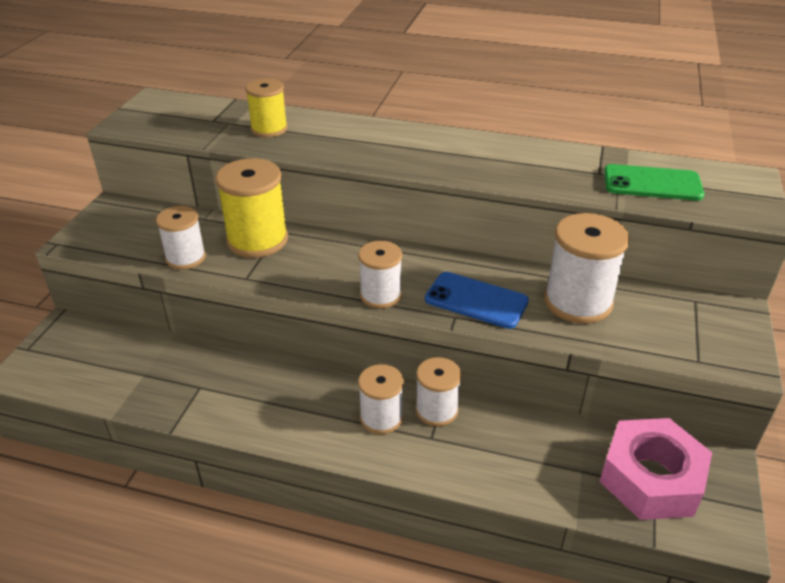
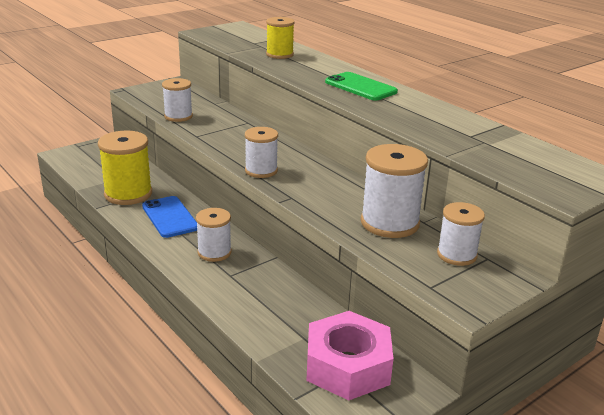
camera: 35 degrees right, 10 degrees down
yellow spool [215,158,288,258] -> yellow spool moved to [98,130,152,205]
white spool [415,357,461,426] -> white spool moved to [437,202,485,266]
blue phone [425,272,529,329] -> blue phone moved to [142,196,197,238]
green phone [604,164,704,201] -> green phone moved to [325,72,398,101]

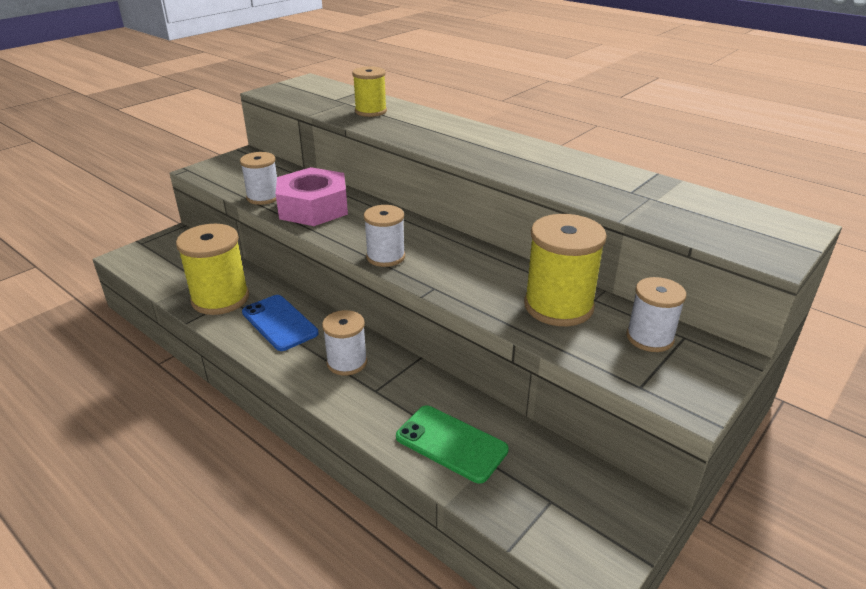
camera: 10 degrees left, 5 degrees up
pink nut [306,311,394,400] -> pink nut moved to [276,167,348,226]
green phone [325,72,398,101] -> green phone moved to [396,406,509,484]
white spool [361,144,428,238] -> yellow spool [524,214,607,326]

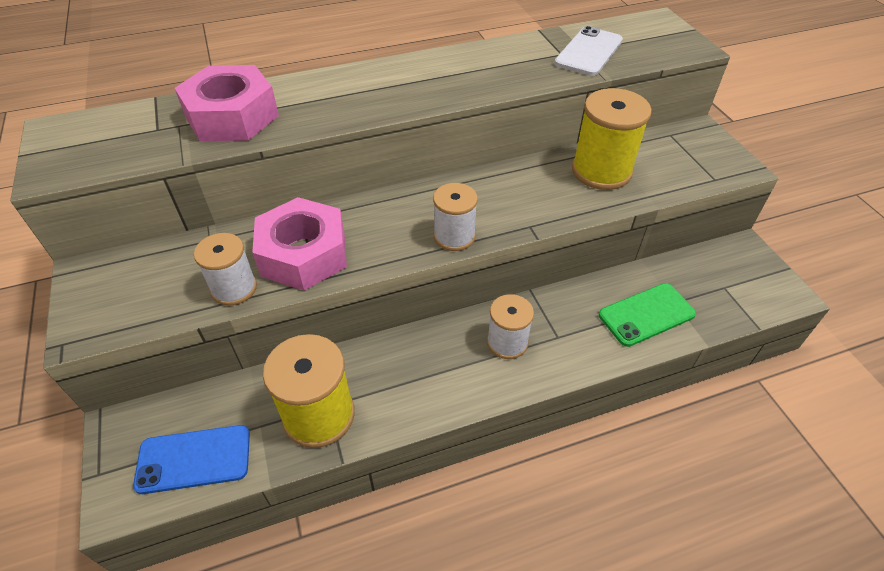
camera: 60 degrees left, 15 degrees up
blue phone [242,295,319,351] -> blue phone moved to [133,425,250,494]
yellow spool [352,66,387,117] -> pink nut [175,65,279,141]
white spool [626,277,686,352] -> none
none -> white phone [555,26,623,76]

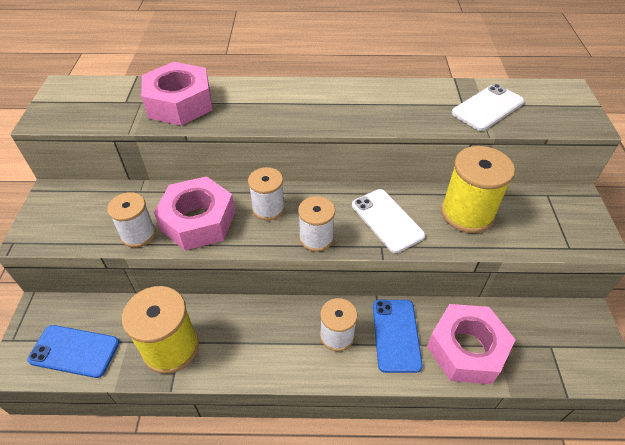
camera: 20 degrees right, 0 degrees up
green phone [599,283,696,347] -> pink nut [427,304,516,384]
none -> white spool [248,167,285,221]
none -> white phone [352,189,425,253]
none -> blue phone [373,300,423,373]

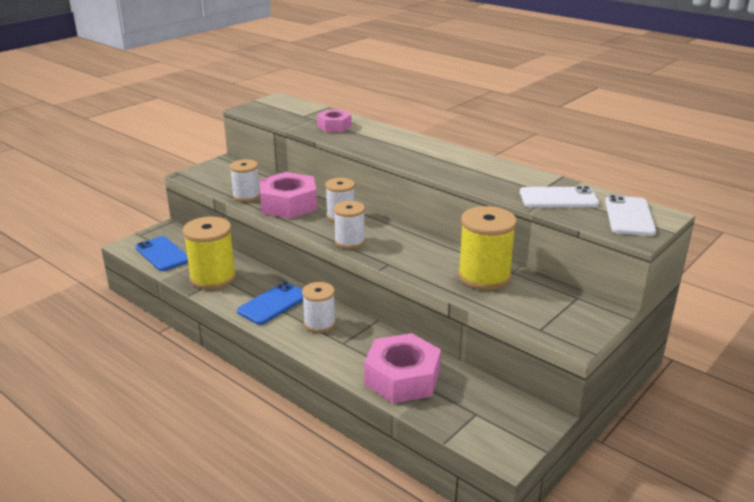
camera: 40 degrees right, 20 degrees down
pink nut [141,62,212,125] -> pink nut [317,110,352,132], size x0.58
white phone [352,189,425,253] -> white phone moved to [605,195,656,236]
blue phone [373,300,423,373] -> blue phone moved to [237,282,303,325]

